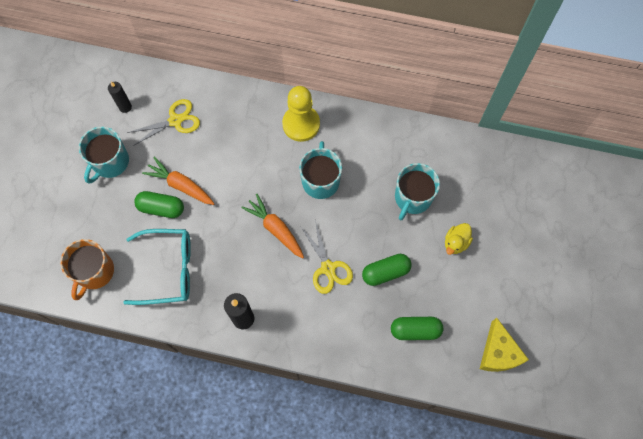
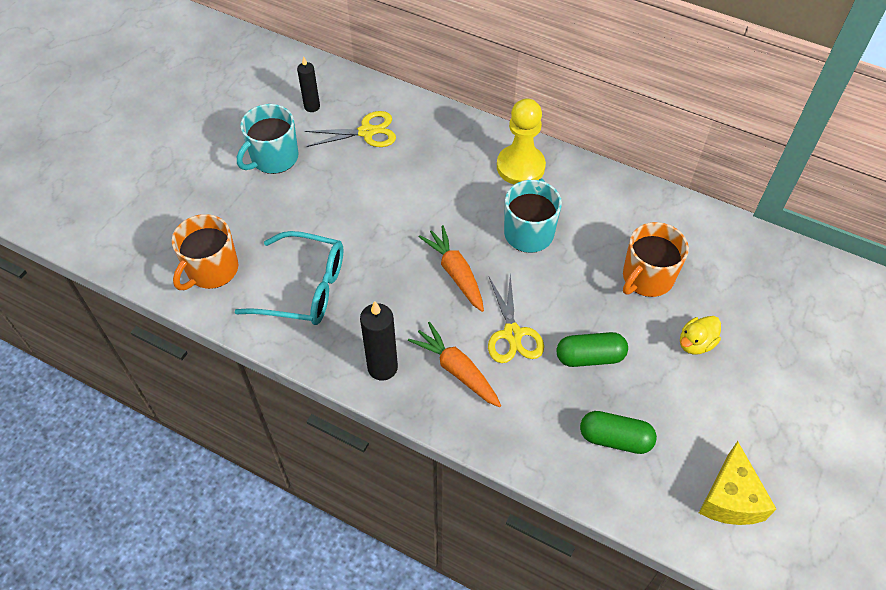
camera: 15 degrees right, 15 degrees down
green capsule [134,191,184,218] -> none
orange carrot [142,157,214,205] -> orange carrot moved to [408,322,501,407]
turquoise mug [395,163,440,220] -> orange mug [623,222,689,297]

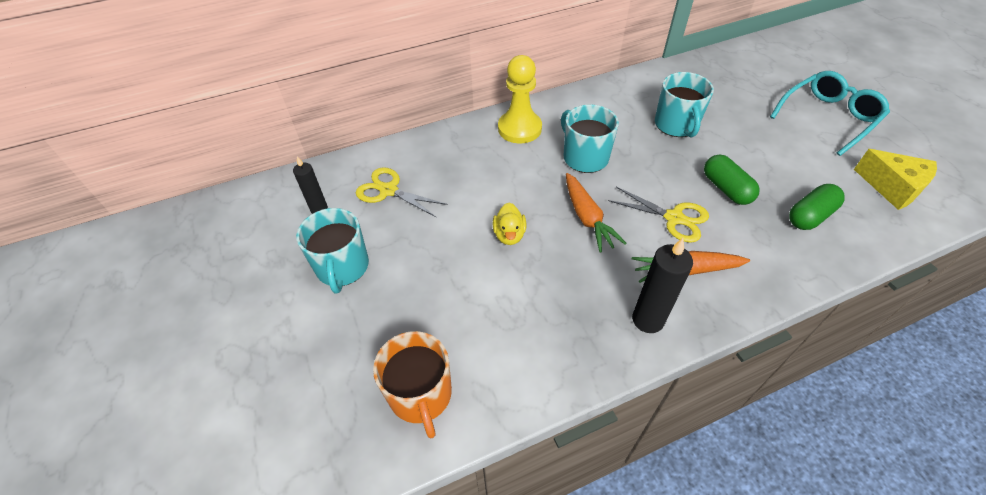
camera: 50 degrees left, 5 degrees down
turquoise glasses [235,231,343,325] -> turquoise glasses moved to [770,71,890,156]
yellow scissors [305,111,396,147] -> yellow scissors turned 90 degrees counterclockwise [356,167,448,218]
orange carrot [419,225,484,312] -> orange carrot turned 120 degrees counterclockwise [566,173,627,253]
green capsule [557,332,628,367] -> green capsule turned 60 degrees counterclockwise [704,155,760,205]
orange mug [623,222,689,297] -> turquoise mug [655,72,714,137]
yellow duck [680,316,721,355] -> yellow duck moved to [492,203,526,245]

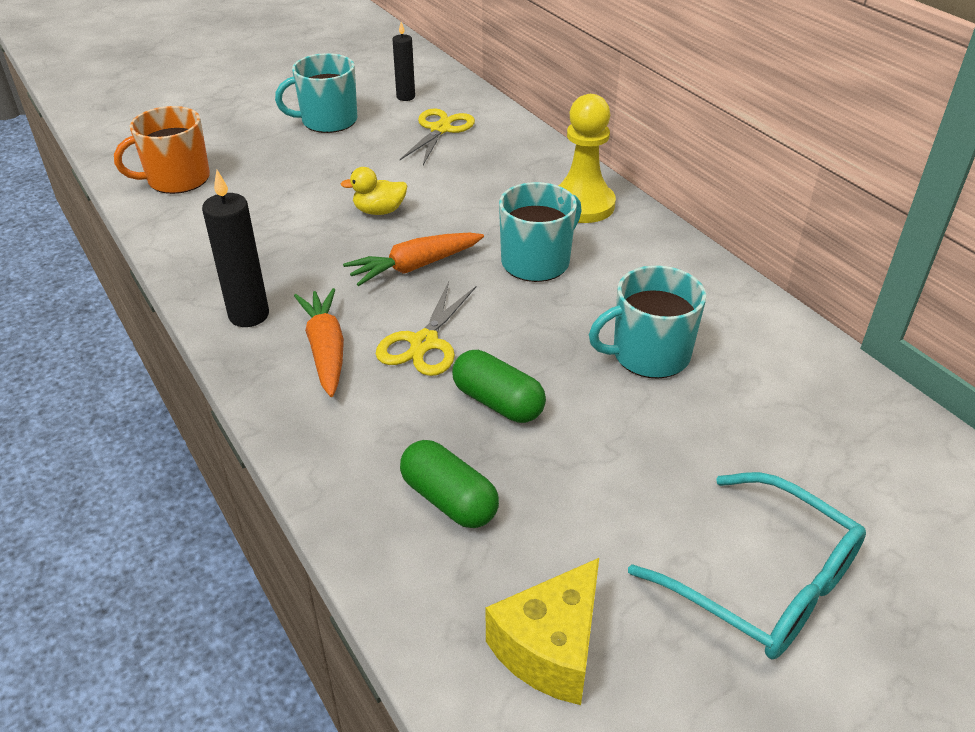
camera: 80 degrees right, 10 degrees down
green capsule [704,155,760,205] -> green capsule turned 75 degrees clockwise [452,350,546,423]

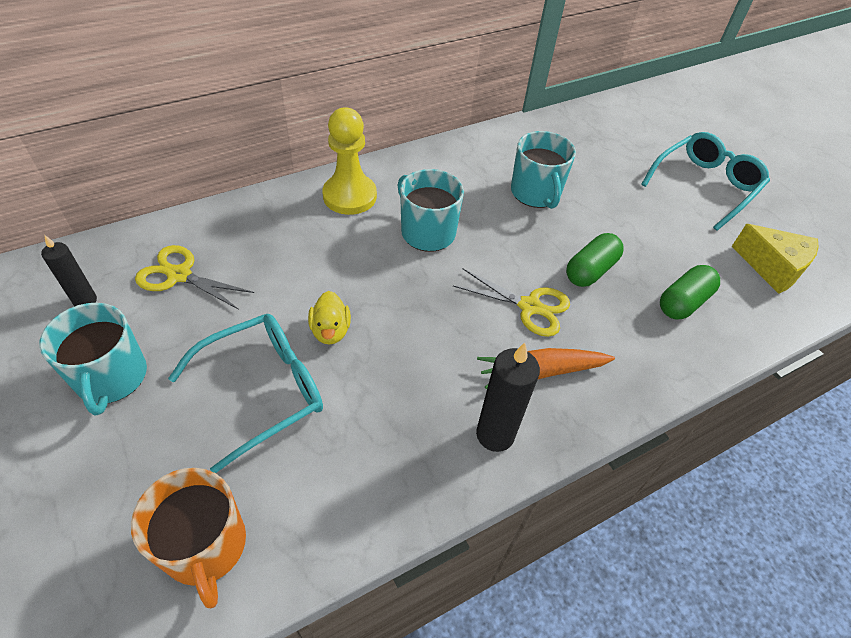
camera: 90 degrees left, 10 degrees up
orange carrot [343,233,484,286] -> none
none -> turquoise glasses [168,314,323,473]

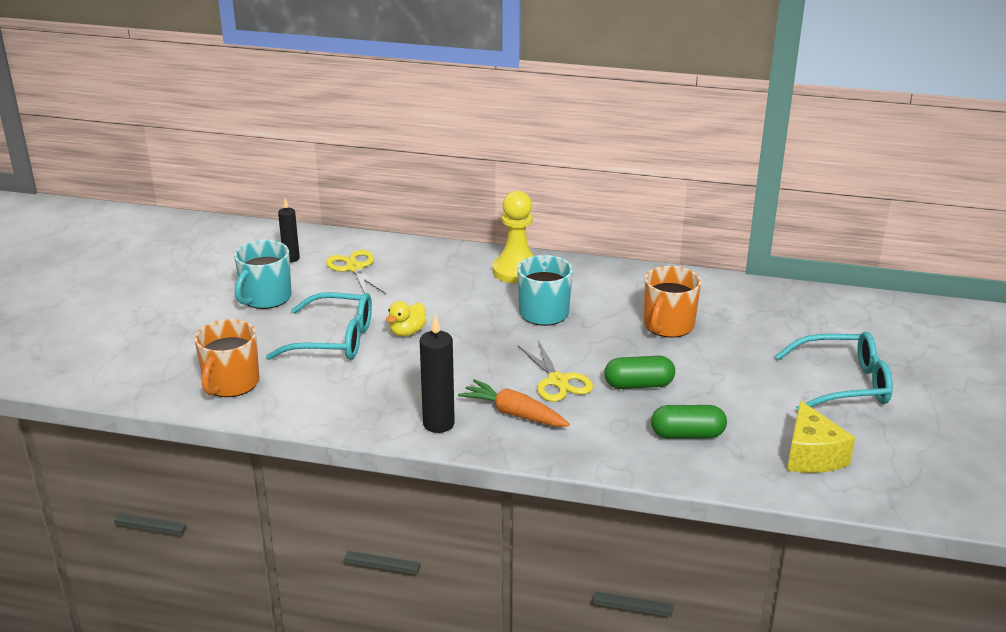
camera: 45 degrees right, 20 degrees down
turquoise mug [511,131,576,209] -> orange mug [644,266,701,338]

